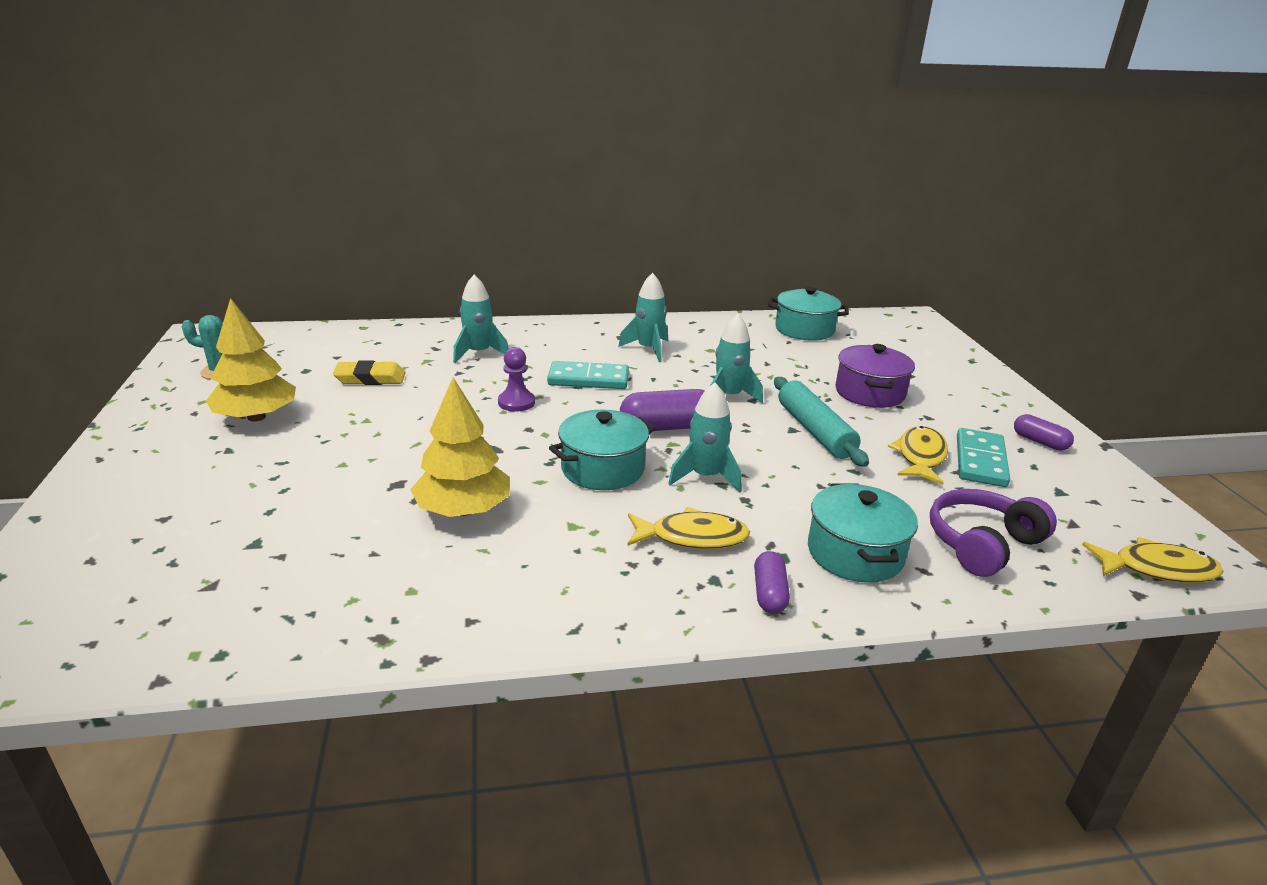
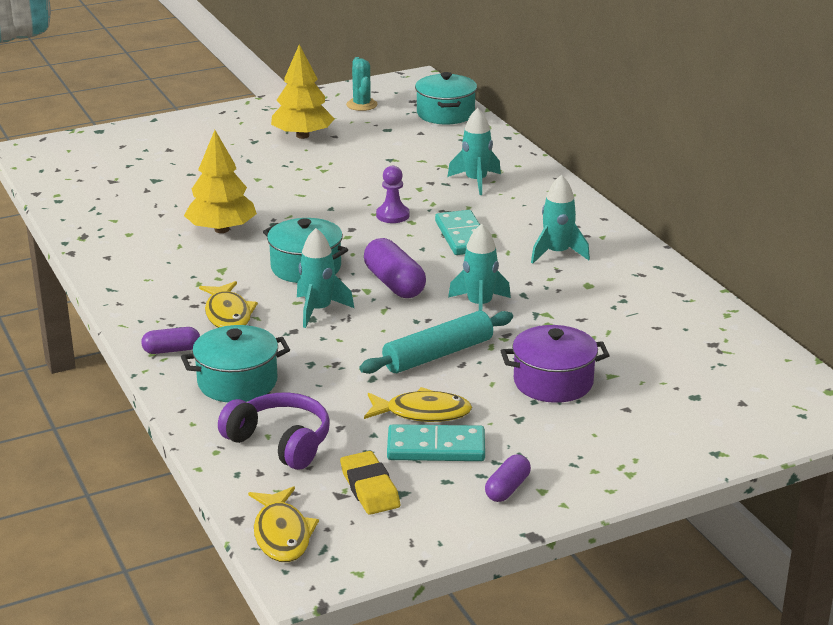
camera: 75 degrees right, 0 degrees up
yellow eraser [333,361,406,385] -> yellow eraser moved to [340,451,400,515]
turquoise pot [768,287,849,341] -> turquoise pot moved to [415,72,477,124]

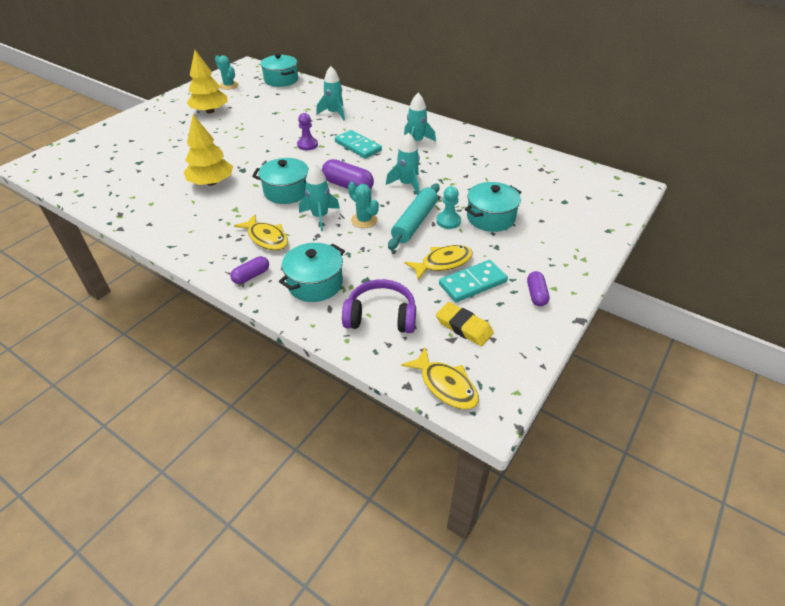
camera: 30 degrees left, 15 degrees up
purple pot [501,325,610,403] -> turquoise pot [465,182,521,232]
none -> turquoise cactus [348,182,379,228]
none -> turquoise pawn [436,186,461,229]

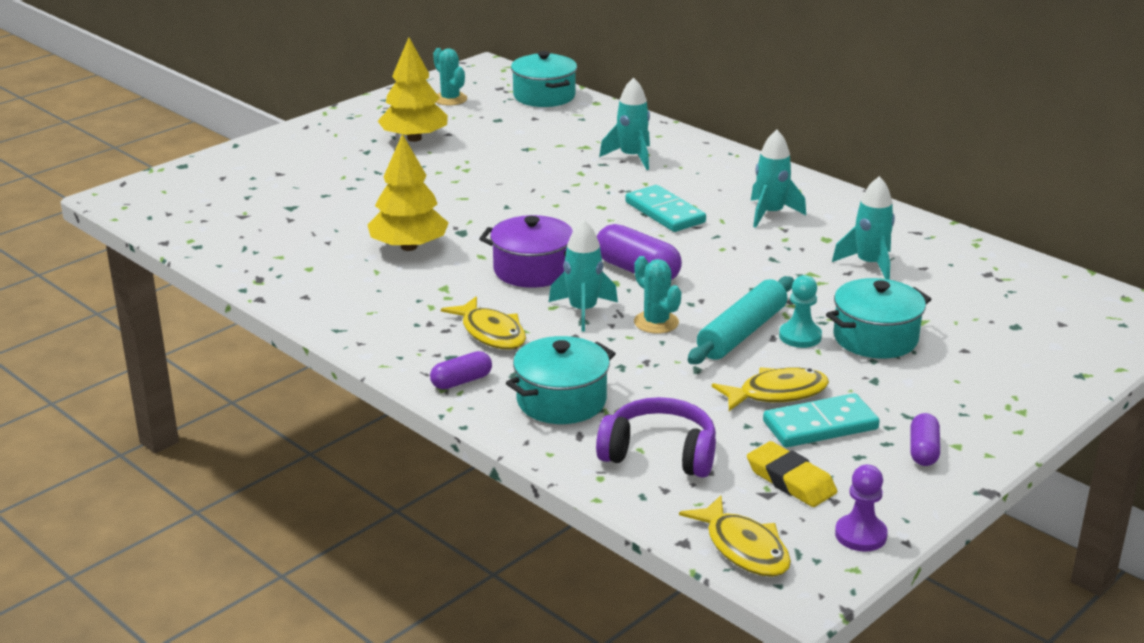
camera: 10 degrees right, 15 degrees down
turquoise pot [252,158,309,204] -> purple pot [479,215,573,288]
purple pawn [297,113,318,150] -> purple pawn moved to [835,465,888,552]
turquoise rocket [386,133,420,195] -> turquoise rocket moved to [832,176,895,280]

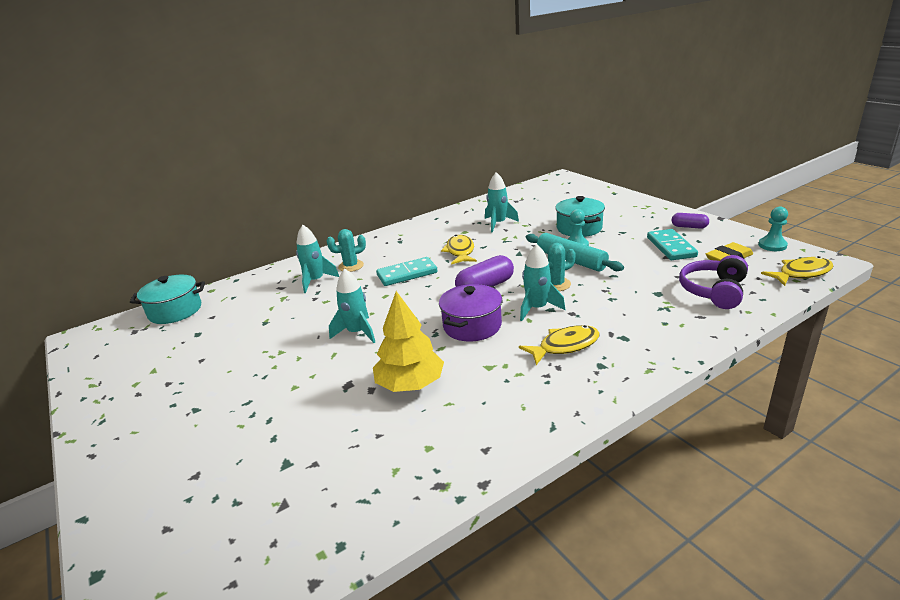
camera: 75 degrees left, 0 degrees up
yellow tree [378,37,448,142] -> none
purple capsule [430,351,492,389] -> none
turquoise cactus [433,48,467,105] -> turquoise cactus moved to [327,229,366,272]
turquoise pot [506,336,616,424] -> none
yellow fish [712,367,829,411] -> yellow fish moved to [441,235,477,265]
turquoise rocket [751,130,806,228] -> turquoise rocket moved to [329,269,375,343]
purple pawn [835,465,888,552] -> turquoise pawn [758,207,788,251]

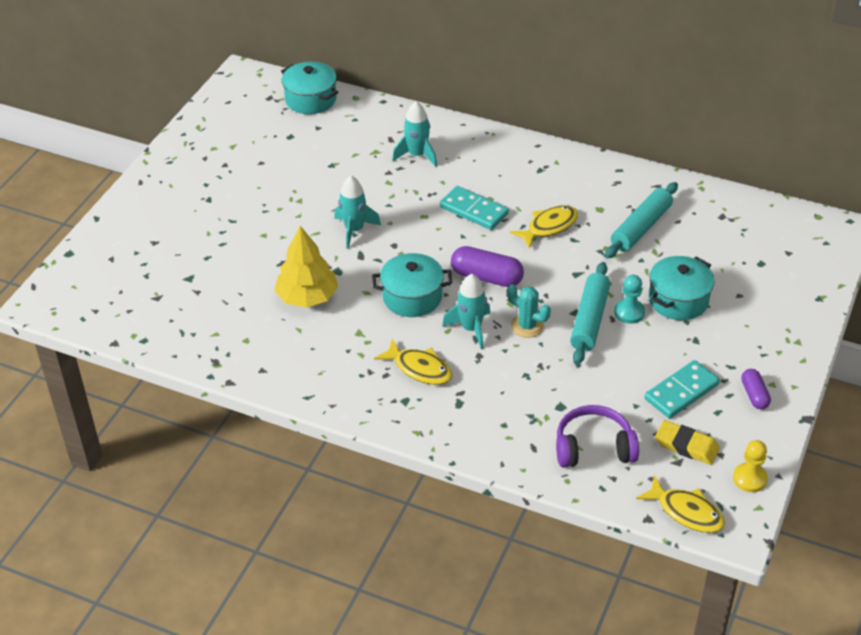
camera: 55 degrees right, 15 degrees up
turquoise cactus [327,229,366,272] -> none
purple pot [439,284,502,342] -> turquoise pot [372,253,452,317]
turquoise rocket [485,172,519,233] -> turquoise rolling pin [605,182,678,259]
turquoise pawn [758,207,788,251] -> yellow pawn [733,440,768,492]

